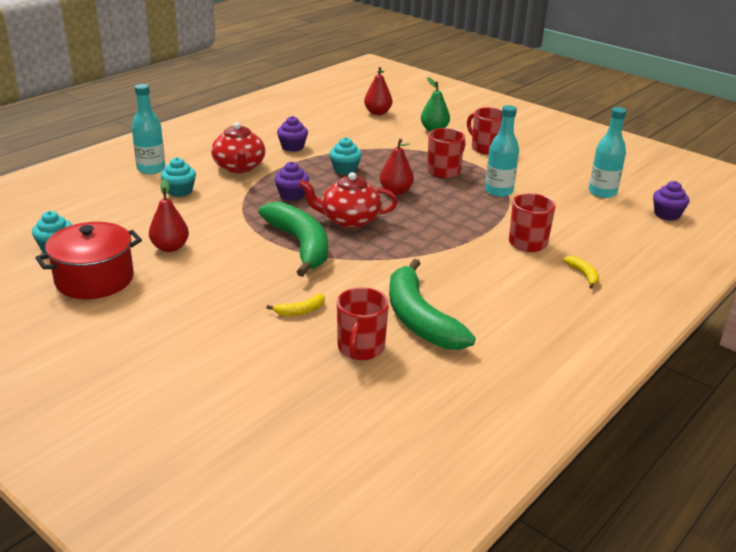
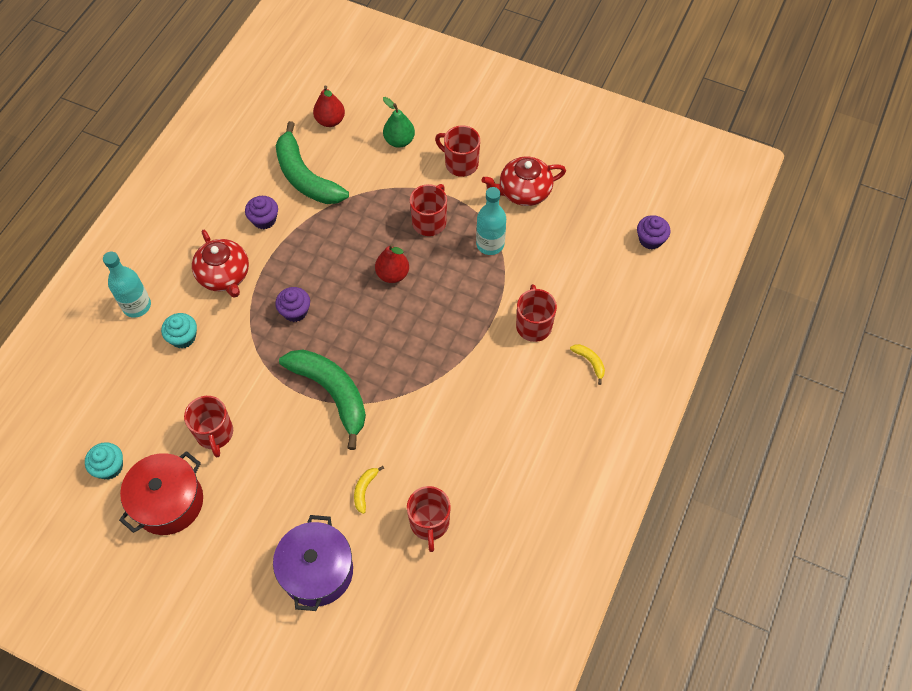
camera: 15 degrees left, 30 degrees up
red pear [149,179,189,252] -> red mug [184,396,233,457]
yellow banana [266,294,325,316] -> yellow banana turned 150 degrees clockwise [354,466,384,514]
red teapot [299,172,398,228] -> red teapot moved to [481,156,566,206]
turquoise cupcake [329,137,362,175] -> none
green banana [389,259,476,350] -> green banana moved to [276,121,349,204]
turquoise bottle [589,107,626,198] -> none
none -> purple pot [273,515,353,611]

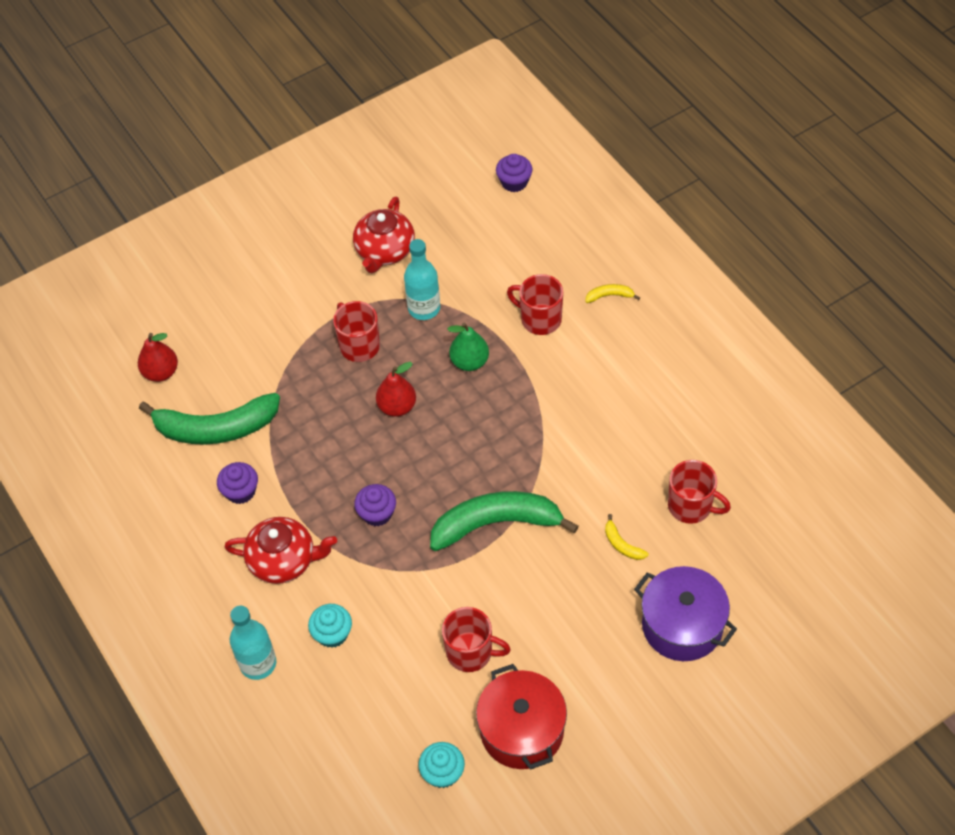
camera: 55 degrees left, 5 degrees down
green pear [383,97,415,148] -> green pear moved to [447,323,489,371]
red mug [435,126,480,177] -> none

